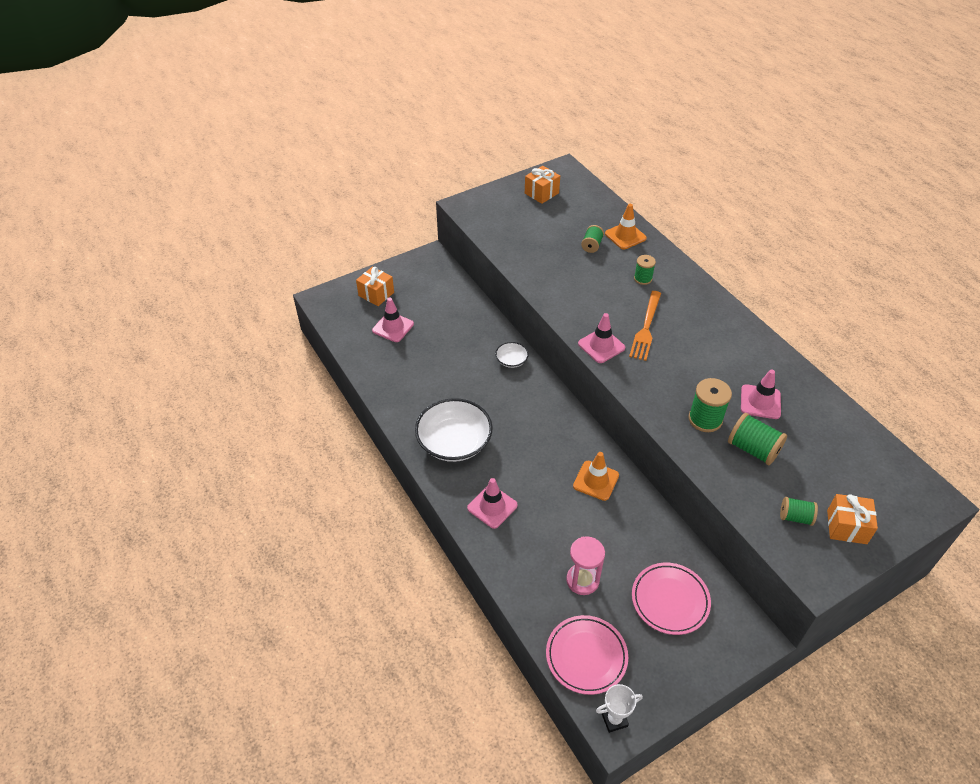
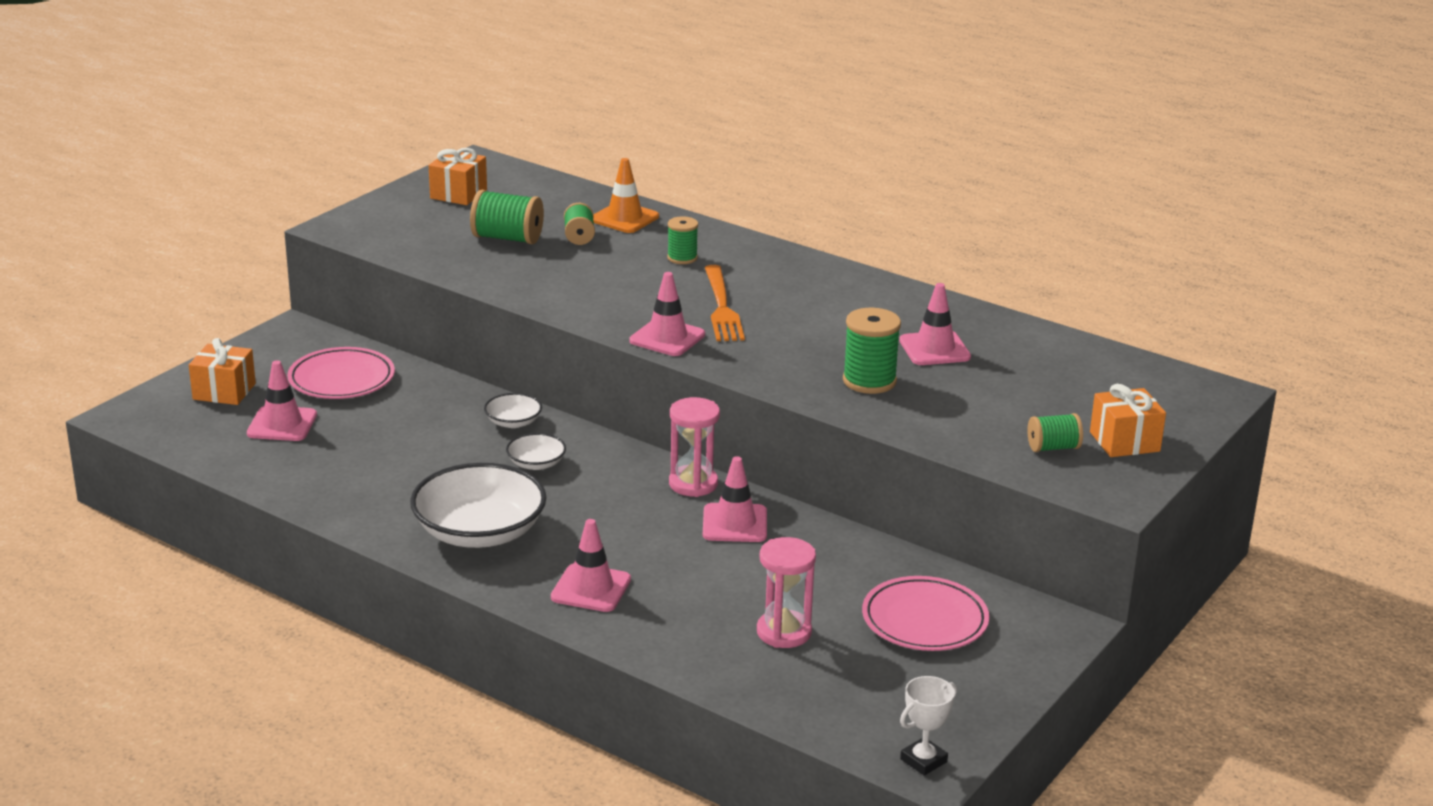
camera: 25 degrees left, 20 degrees down
pink plate [546,615,628,695] -> pink plate moved to [287,347,395,399]
orange traffic cone [573,452,619,501] -> pink traffic cone [703,456,767,542]
green spool [728,413,787,465] -> green spool moved to [470,190,544,244]
none -> white bowl [506,433,566,470]
none -> pink hourglass [669,397,720,497]

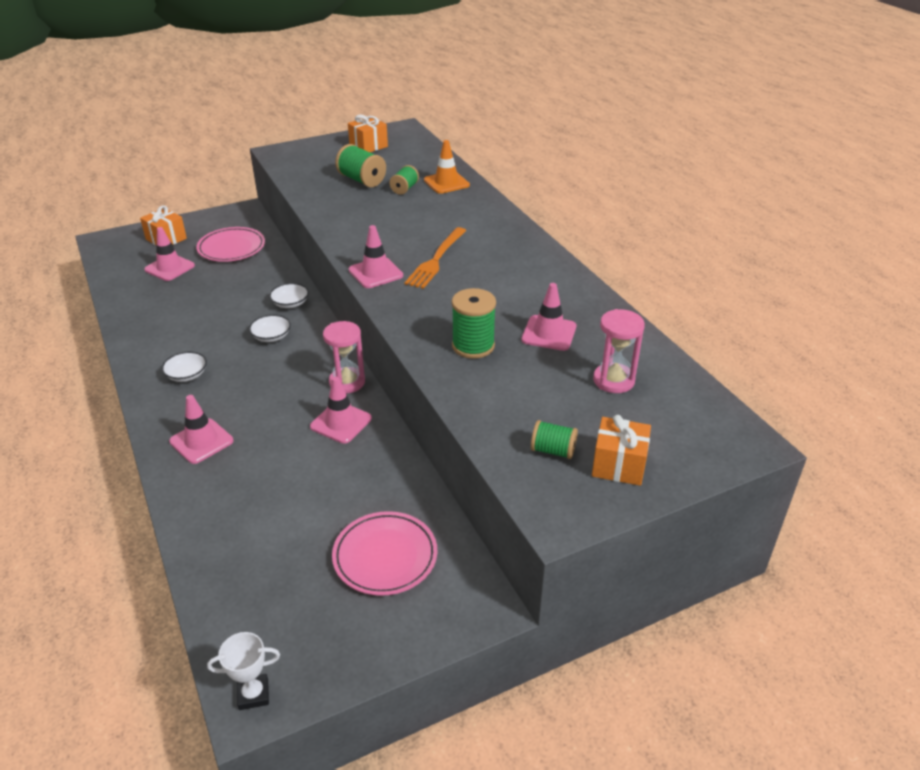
camera: 30 degrees right, 10 degrees up
white bowl [410,463,547,548] -> white bowl [162,351,207,382], size x0.47
green spool [667,216,698,264] -> none
pink hourglass [757,537,816,648] -> pink hourglass moved to [593,309,645,393]

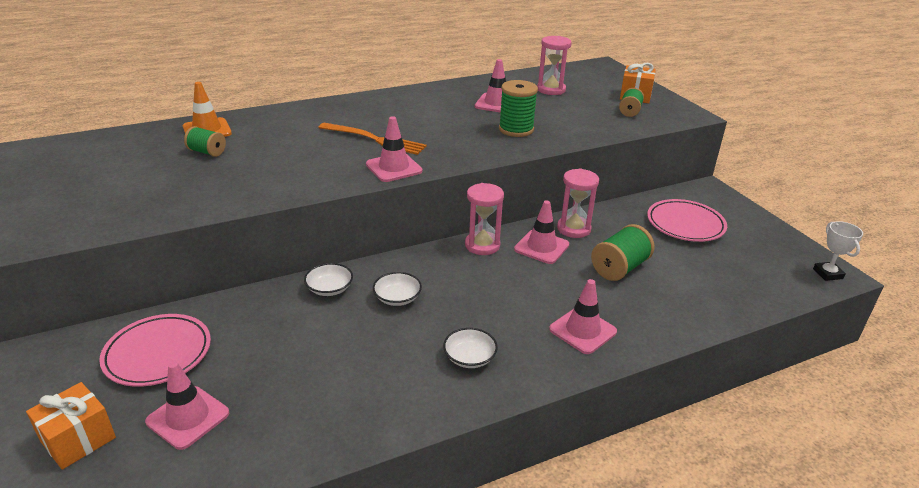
camera: 90 degrees left, 5 degrees down
green spool [335,144,386,187] -> green spool moved to [591,224,655,281]
orange gift [348,114,388,152] -> none
none -> pink hourglass [557,169,599,238]

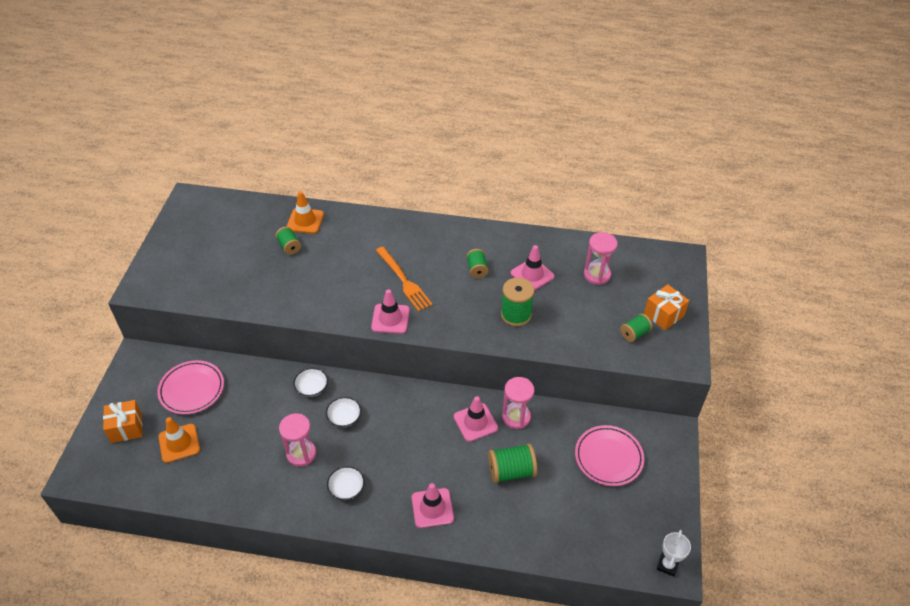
camera: 35 degrees right, 15 degrees up
pink traffic cone [145,361,229,450] -> orange traffic cone [158,417,200,463]
pink hourglass [465,183,504,255] -> pink hourglass moved to [279,413,316,467]
none -> green spool [467,249,488,278]

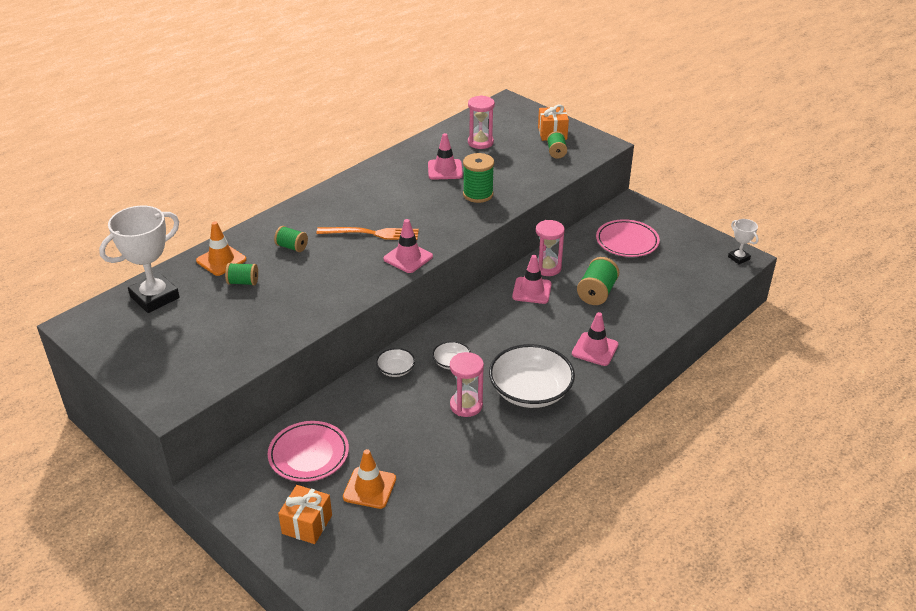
camera: 55 degrees left, 10 degrees down
white bowl [327,466,365,500] -> white bowl [489,344,575,408], size x2.12
green spool [467,249,488,278] -> green spool moved to [274,226,308,252]
none -> white trophy [99,206,180,313]

